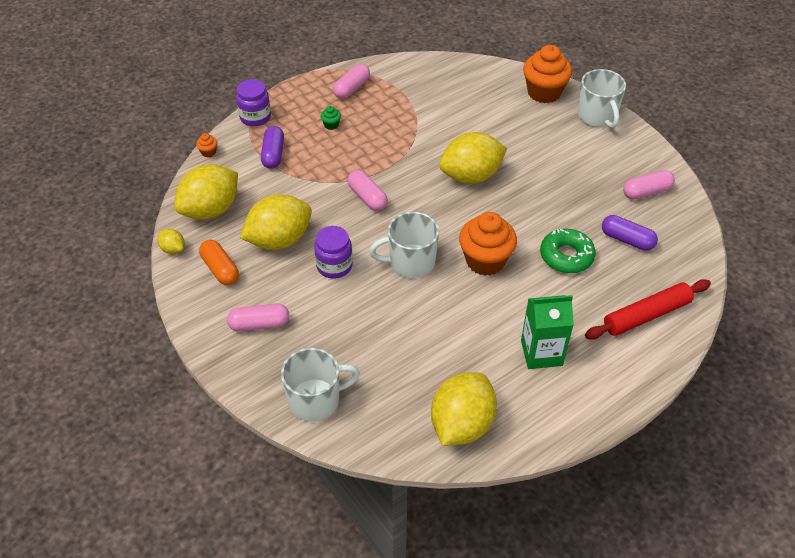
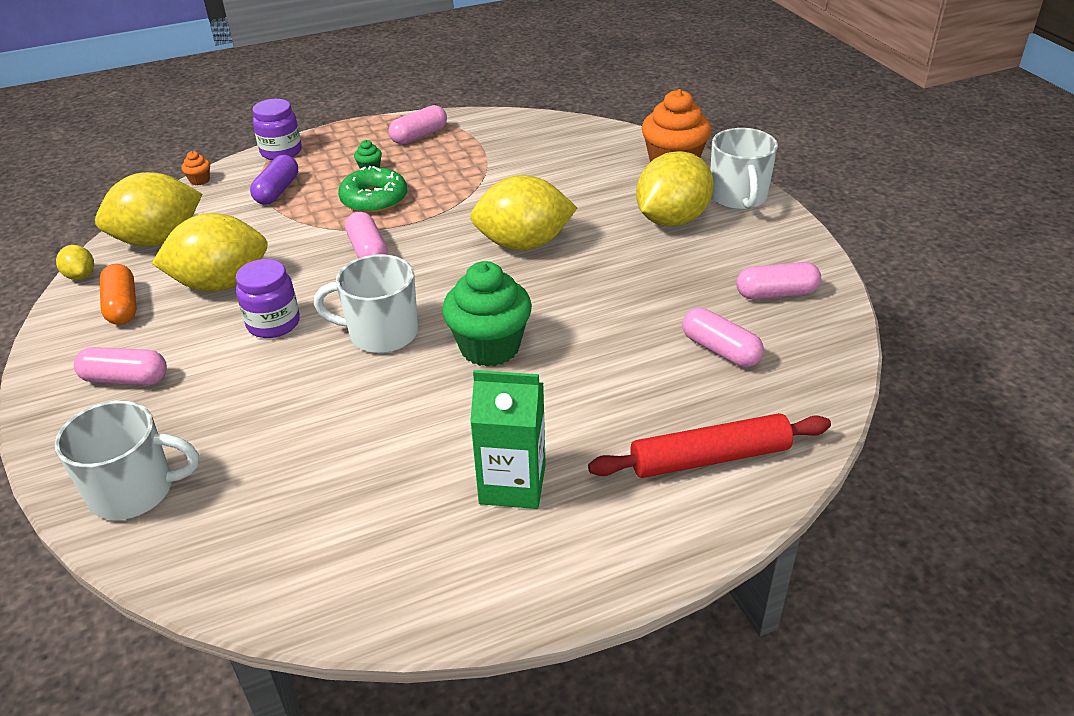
camera: 15 degrees right, 10 degrees down
yellow lemon [431,372,497,446] -> yellow lemon moved to [636,151,714,226]
orange cupcake [459,212,517,276] -> green cupcake [442,261,532,367]
green donut [540,228,596,273] -> green donut moved to [338,166,407,213]
purple capsule [602,215,658,251] -> pink capsule [682,308,764,367]

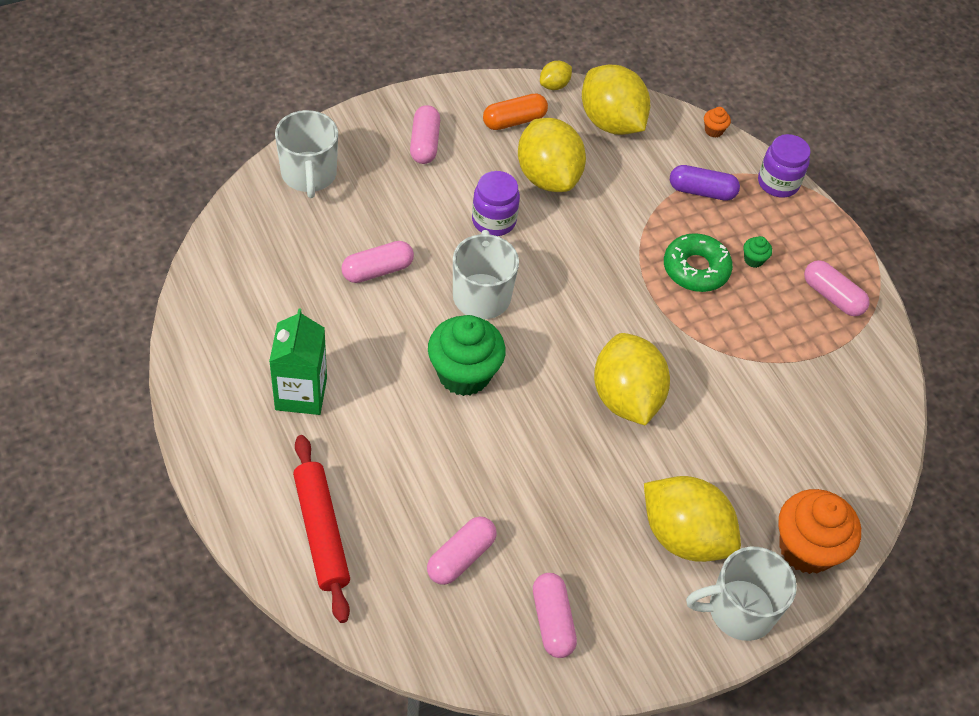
camera: 80 degrees right, 15 degrees up
pink capsule [345,212,388,258] -> pink capsule moved to [341,241,414,283]

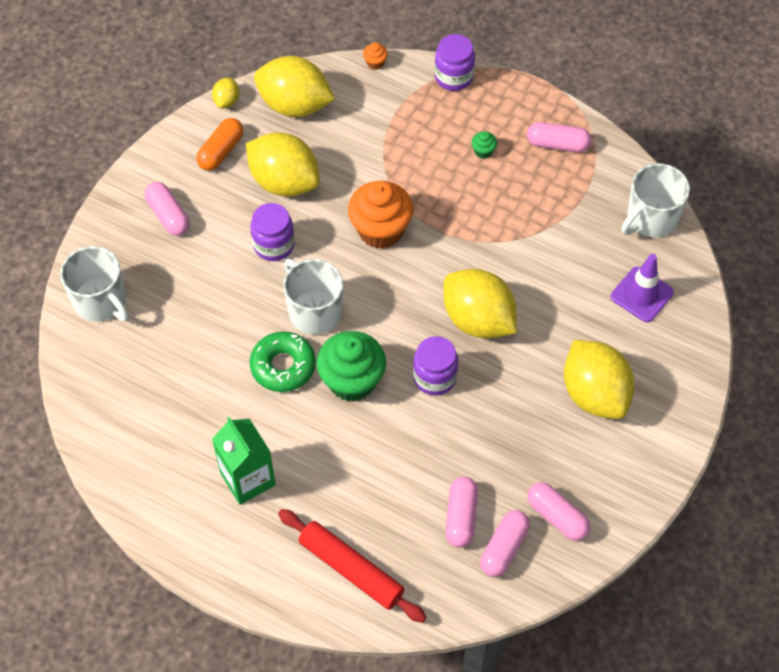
camera: 30 degrees left, 5 degrees up
pink capsule [341,241,414,283] -> pink capsule moved to [480,510,530,577]
yellow lemon [644,476,741,562] -> yellow lemon turned 60 degrees clockwise [564,340,635,419]
green donut [664,233,733,292] -> green donut moved to [250,332,316,392]
purple capsule [670,165,740,201] -> none
white mug [686,547,797,641] -> white mug moved to [621,163,690,237]
orange cupcake [778,489,861,574] -> orange cupcake moved to [348,181,413,249]
none -> purple jar [413,336,458,396]
none -> purple traffic cone [611,254,674,322]

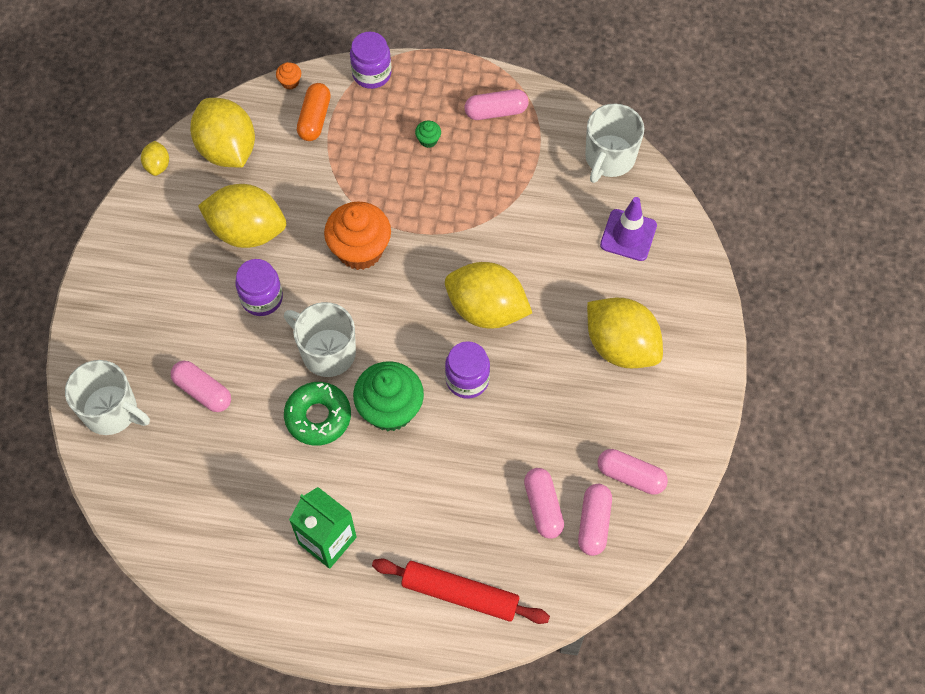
camera: 20 degrees left, 5 degrees up
pink capsule [144,182,190,236] -> pink capsule moved to [171,361,231,412]
orange capsule [196,118,244,171] -> orange capsule moved to [297,83,331,141]
yellow lemon [254,56,335,117] -> yellow lemon turned 60 degrees clockwise [190,98,255,168]

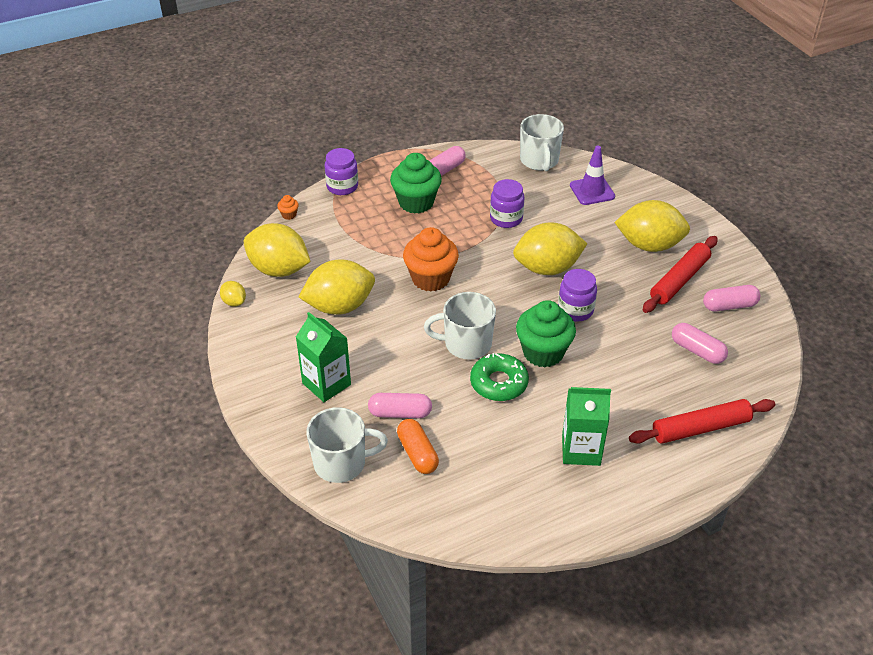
camera: 35 degrees left, 20 degrees down
purple jar [235,259,283,316] -> purple jar moved to [490,179,524,228]
orange capsule [297,83,331,141] -> orange capsule moved to [397,419,439,474]
green cupcake [415,121,441,148] -> green cupcake [390,153,442,214], size x2.43
pink capsule [578,484,612,556] -> none
none -> green carton [296,312,351,402]
none -> red rolling pin [643,236,718,313]

